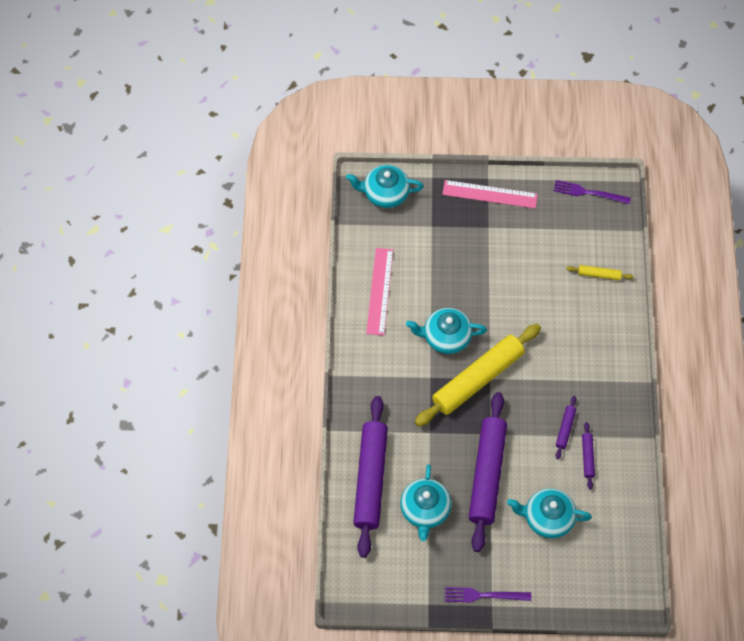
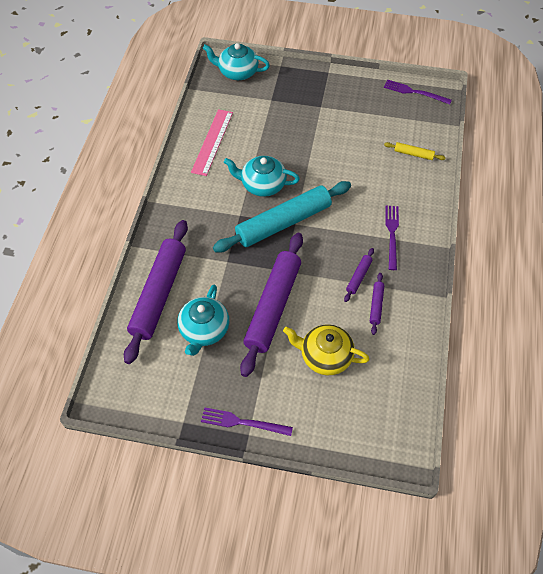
camera: 10 degrees right, 5 degrees down
yellow rolling pin [415,324,541,427] -> turquoise rolling pin [213,181,351,253]
pink ruler [442,180,538,209] -> none
turquoise teapot [507,488,592,538] -> yellow teapot [283,324,370,375]
none -> purple fork [385,206,399,270]

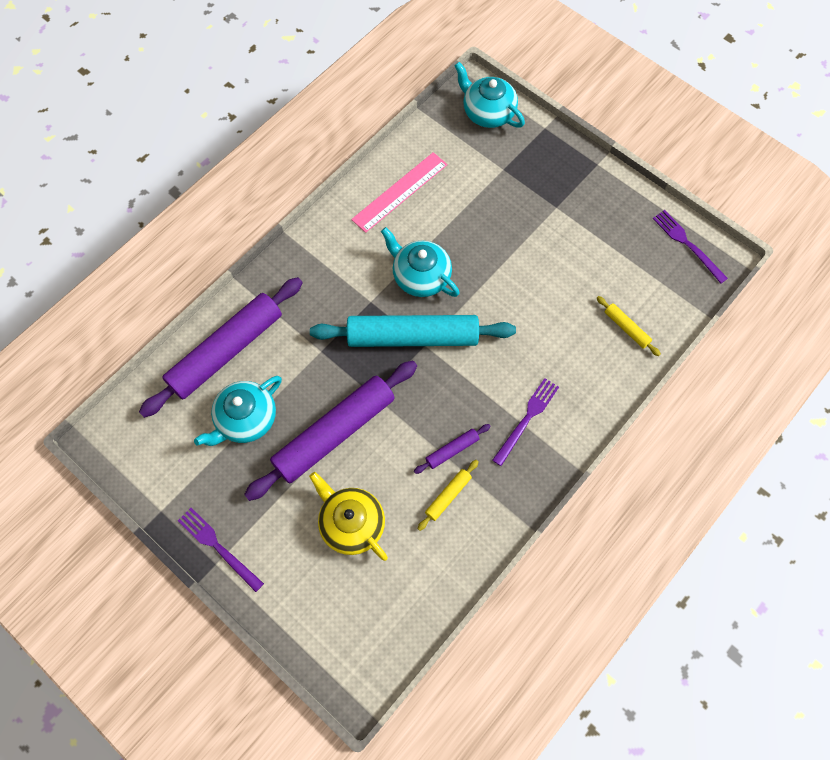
camera: 30 degrees right, 10 degrees up
purple rolling pin [370,273,384,335] -> yellow rolling pin [418,460,479,531]

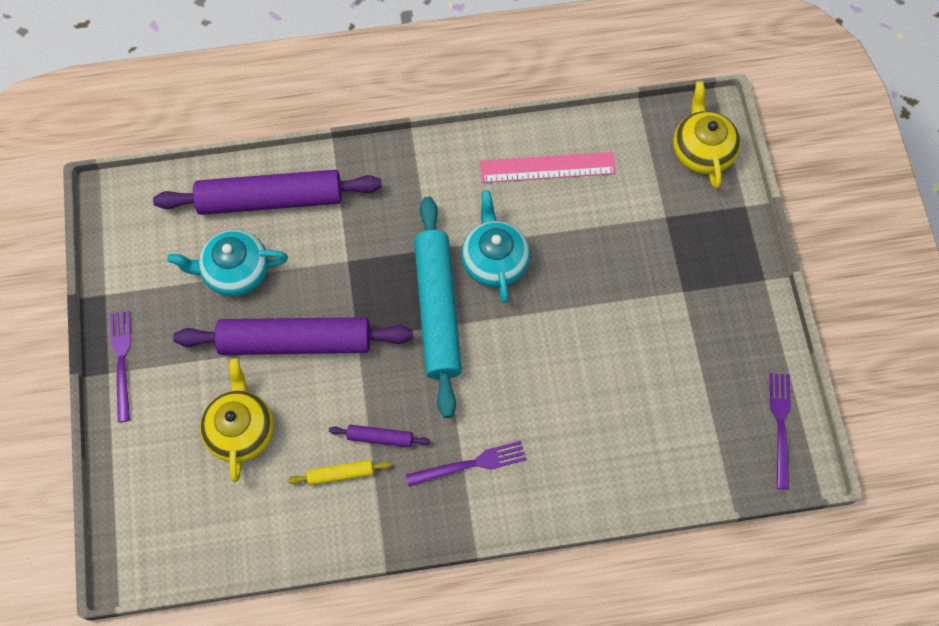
camera: 40 degrees right, 0 degrees up
turquoise rolling pin [310,315,516,347] -> turquoise rolling pin turned 45 degrees clockwise [414,197,462,418]
turquoise teapot [455,62,525,128] -> yellow teapot [673,81,741,189]
yellow rolling pin [597,296,661,356] -> none

